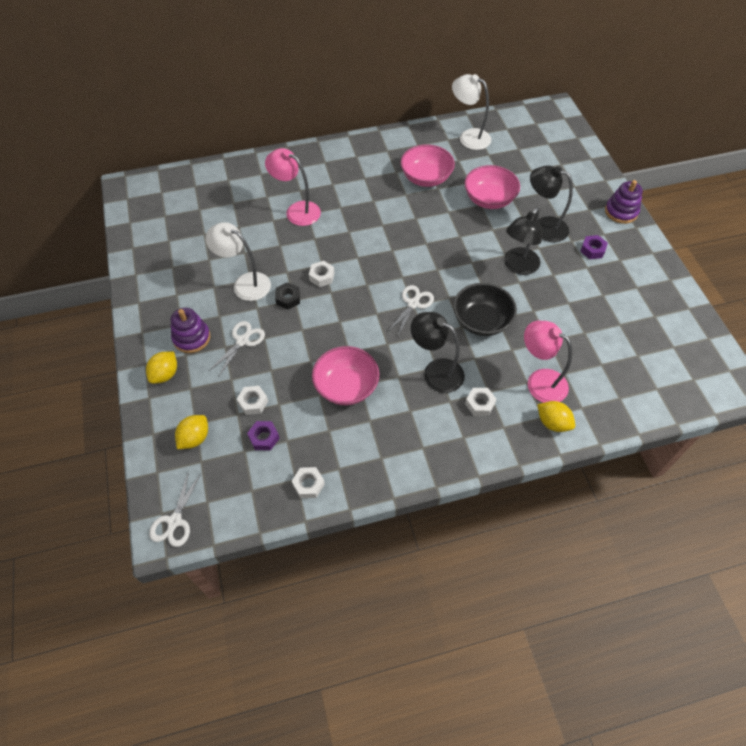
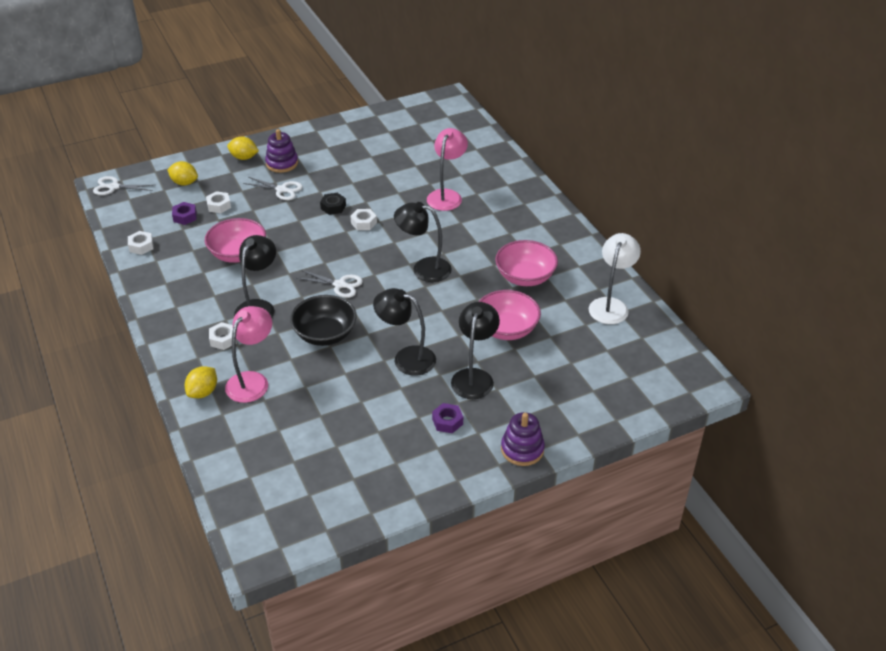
camera: 80 degrees right, 15 degrees down
white lamp [206,222,271,301] -> none
none -> black lamp [394,202,452,282]

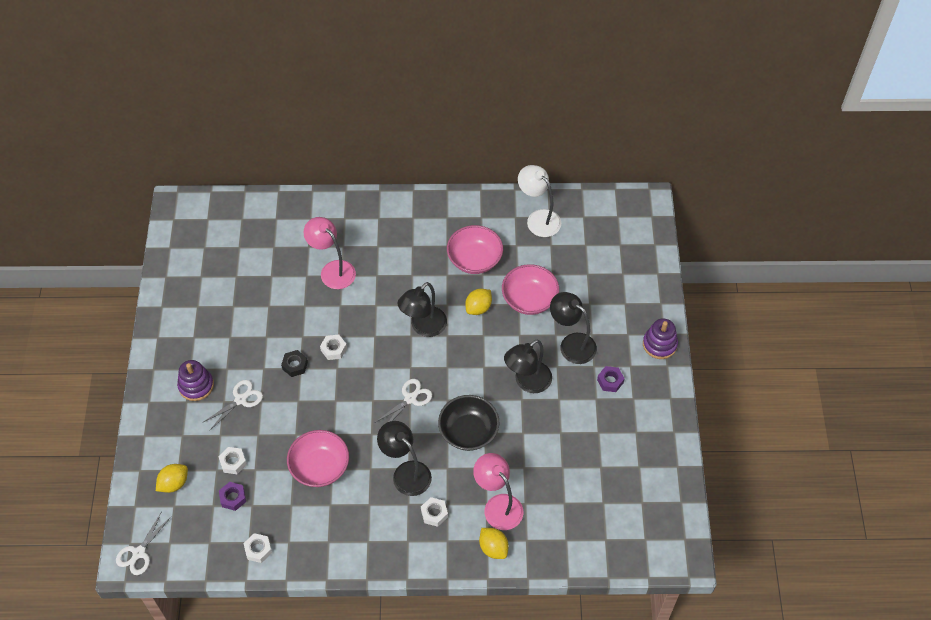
camera: 65 degrees left, 15 degrees up
yellow lemon [227,136,259,160] -> yellow lemon moved to [465,289,492,315]

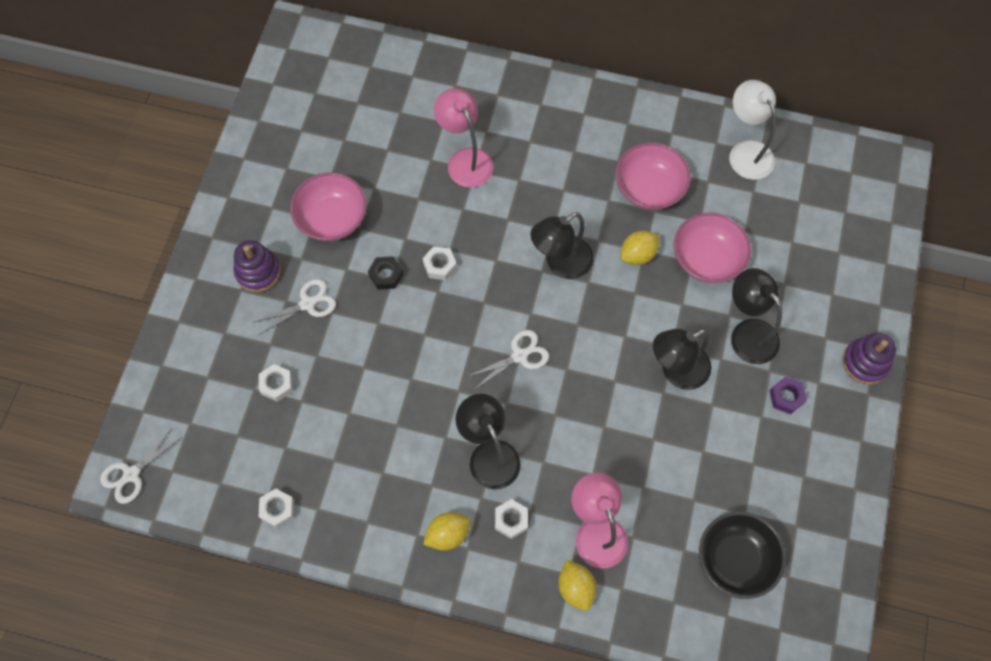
camera: 15 degrees right, 10 degrees up
yellow lemon [156,464,188,493] -> yellow lemon moved to [423,512,470,551]
purple nut [219,482,246,511] -> none
pink bowl [287,430,349,487] -> pink bowl moved to [290,172,367,241]
black bowl [438,395,499,451] -> black bowl moved to [699,512,786,599]

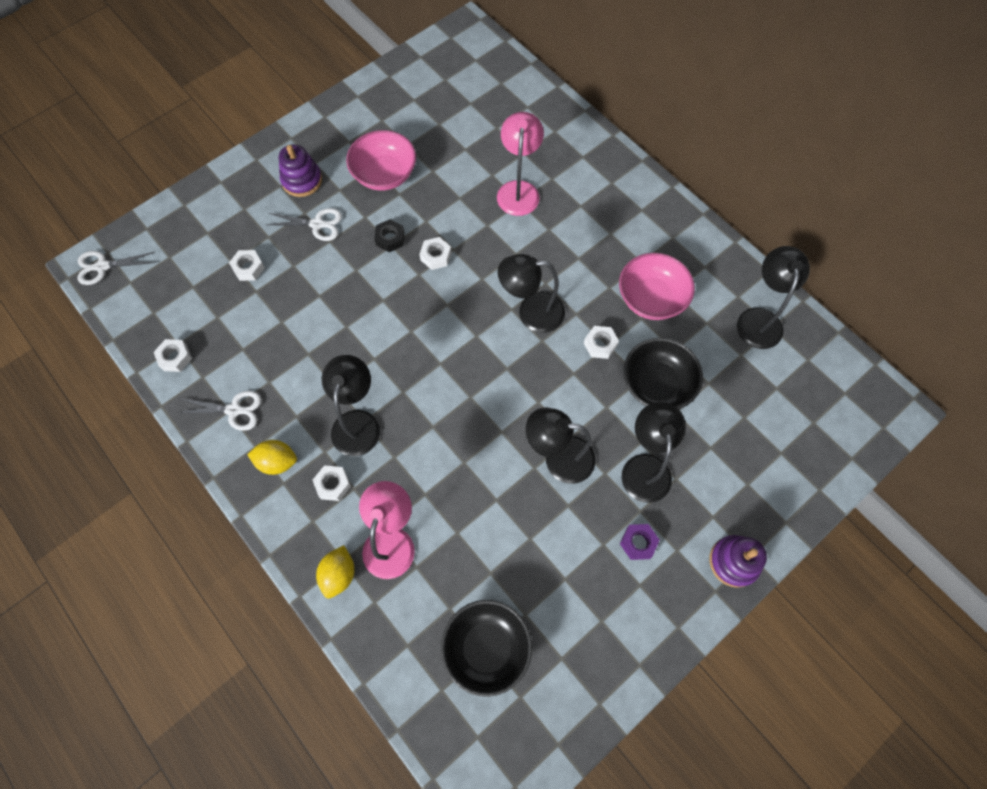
camera: 35 degrees right, 0 degrees up
white scissors [467,330,549,389] -> white scissors moved to [176,391,262,431]
yellow lemon [621,231,660,265] -> white nut [584,326,619,359]
pink bowl [674,212,751,283] -> black bowl [623,338,703,409]
white lamp [729,80,776,180] -> black lamp [737,246,810,349]

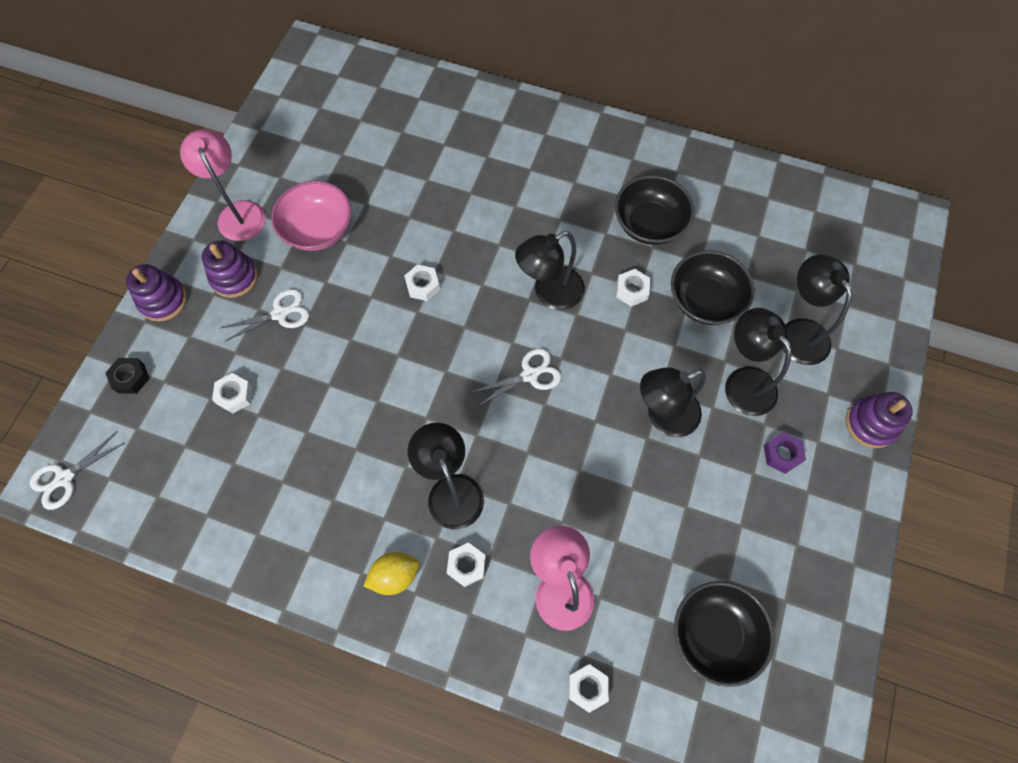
camera: 30 degrees left, 0 degrees up
white nut [154,339,192,372] -> white nut moved to [568,664,609,713]
white scissors [176,391,262,431] -> white scissors moved to [472,348,561,406]
yellow lemon [316,545,355,599] -> none
black nut [374,219,405,252] -> black nut moved to [106,358,150,394]
pink lamp [497,112,544,216] -> pink lamp moved to [180,129,266,241]
pink bowl [619,253,695,320] -> black bowl [615,175,695,245]
black lamp [737,246,810,349] -> black lamp moved to [782,254,852,365]
none -> purple stacking toy [126,264,187,322]

